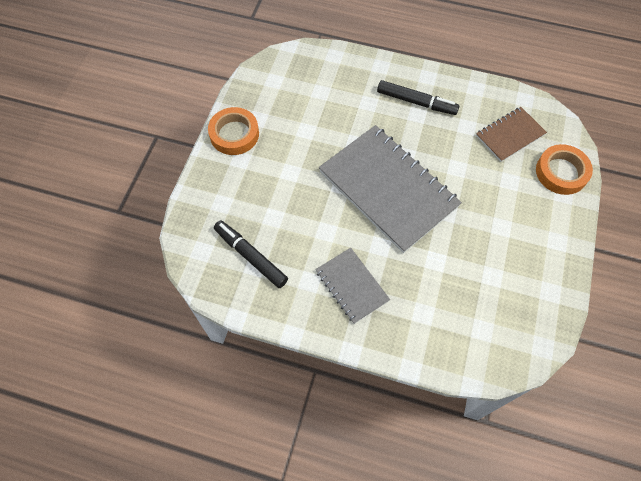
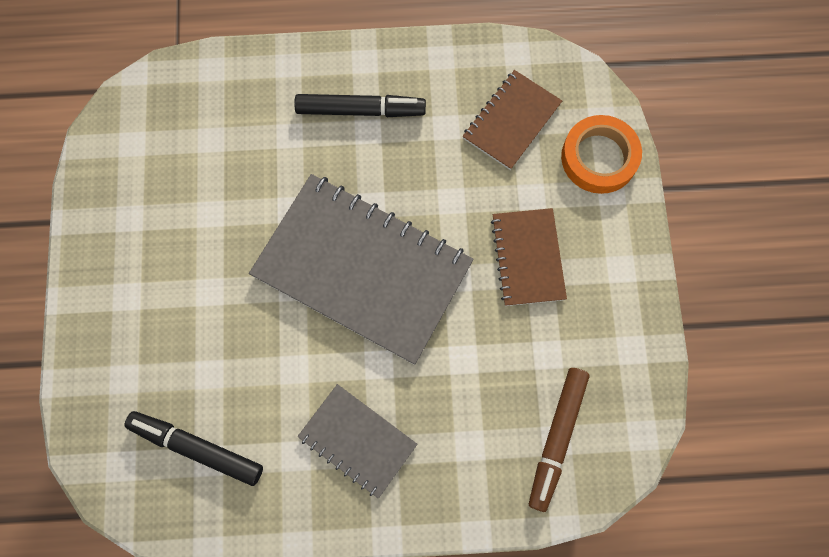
camera: 20 degrees left, 10 degrees up
orange tape [208,107,259,155] -> none
none -> brown notebook [491,208,567,306]
none -> brown marker [529,368,589,512]

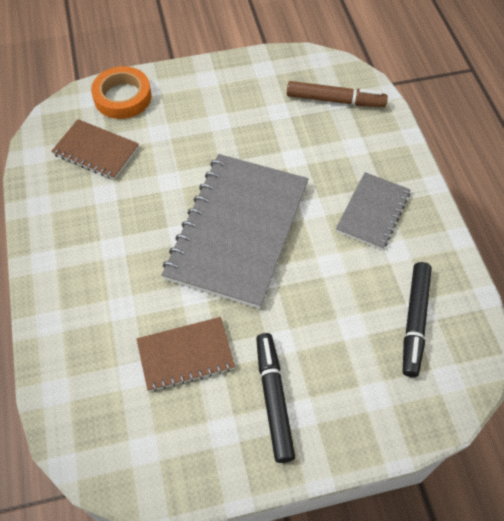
camera: 100 degrees left, 15 degrees down
black marker [294,94,426,117] -> black marker moved to [256,333,295,463]
brown notebook [491,208,567,306] -> brown notebook moved to [137,317,235,392]

